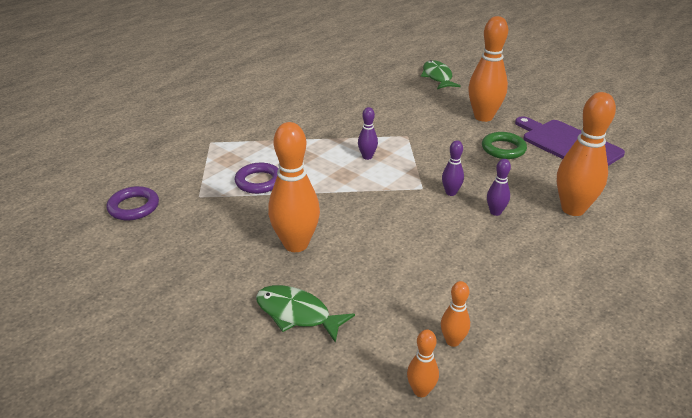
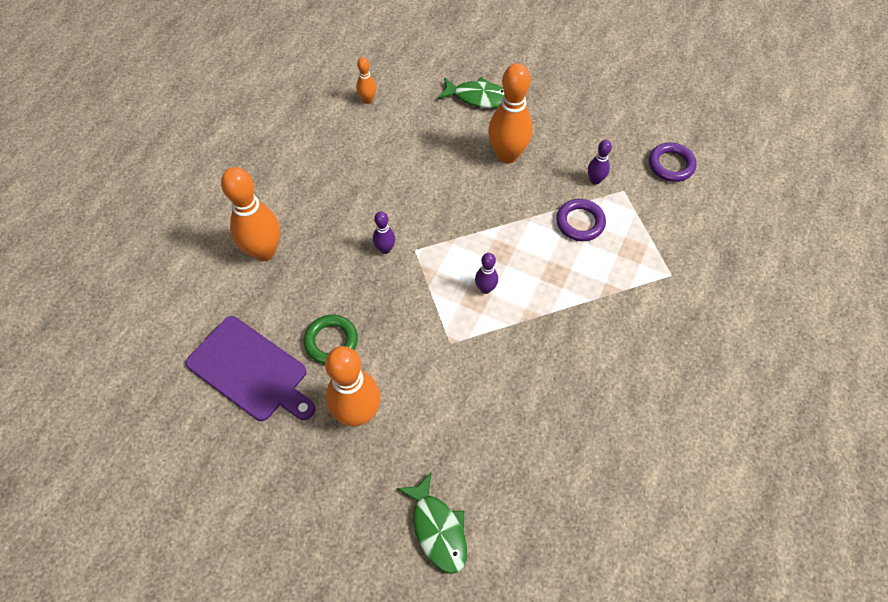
camera: 165 degrees right, 25 degrees up
orange bowling pin [407,330,439,397] -> none
purple bowling pin [487,159,511,216] -> purple bowling pin moved to [588,140,612,185]

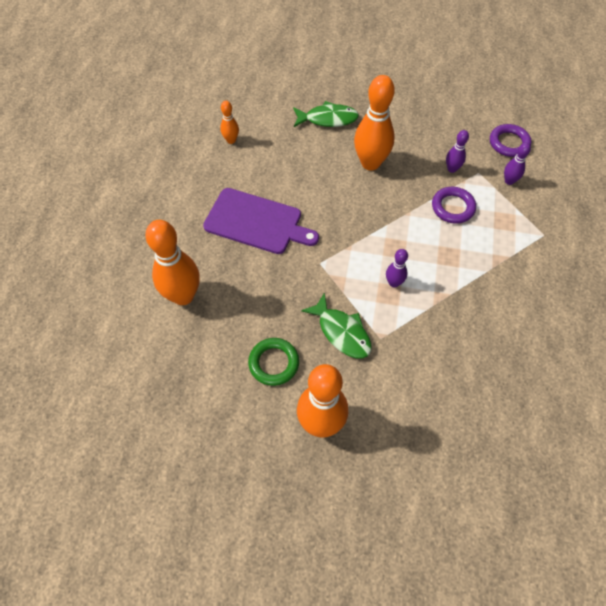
camera: 15 degrees left, 0 degrees up
purple cutting board [186,316,315,421] -> purple cutting board moved to [203,188,319,254]
purple bowling pin [373,211,395,254] -> purple bowling pin moved to [504,143,531,185]
green fish [397,472,467,574] -> green fish moved to [301,292,372,359]

